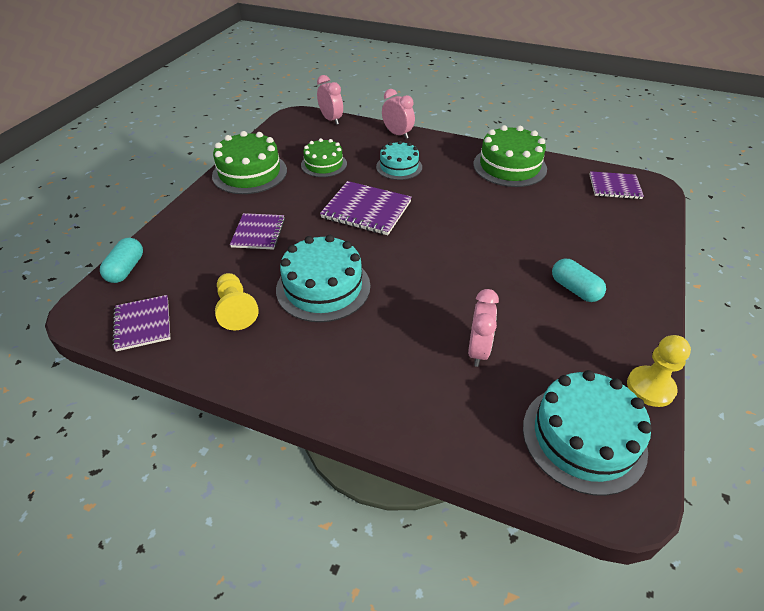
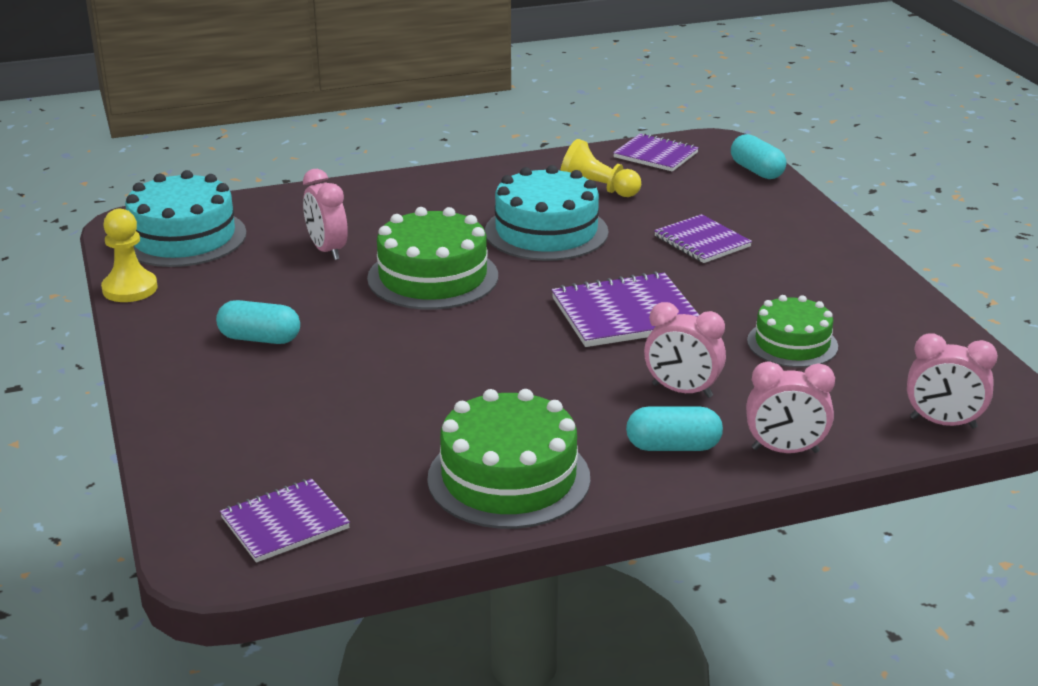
camera: 140 degrees right, 15 degrees down
green cake [212,131,287,194] -> green cake moved to [367,207,498,310]
turquoise cake [376,141,422,180] -> pink clock [644,302,726,398]
none -> turquoise capsule [626,406,723,451]

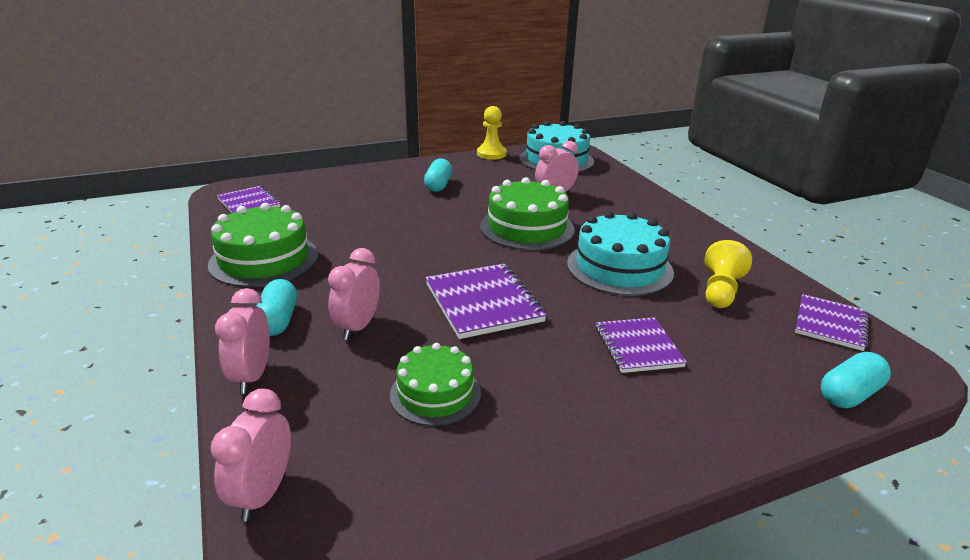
camera: 85 degrees right, 0 degrees up
purple notebook [654,214,752,263] -> purple notebook turned 60 degrees counterclockwise [596,317,687,373]

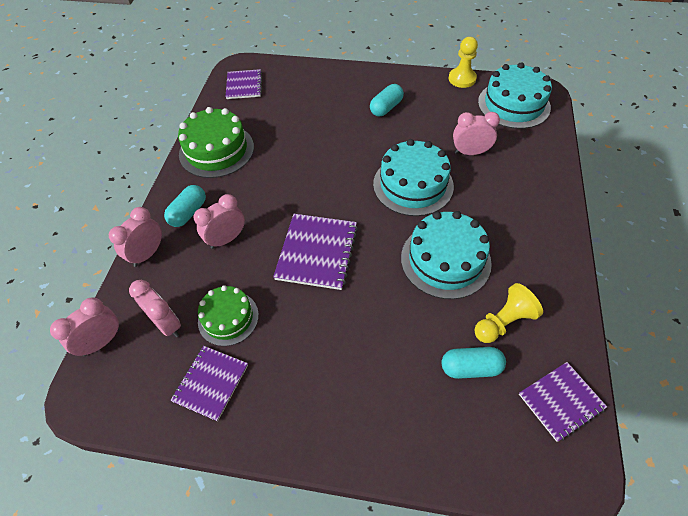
camera: 35 degrees right, 25 degrees up
green cake [480,177,575,250] -> turquoise cake [373,139,454,216]
purple notebook [596,317,687,373] -> purple notebook moved to [170,346,248,421]
turquoise capsule [821,352,891,408] -> turquoise capsule moved to [442,347,506,379]
none -> pink clock [129,280,181,337]

